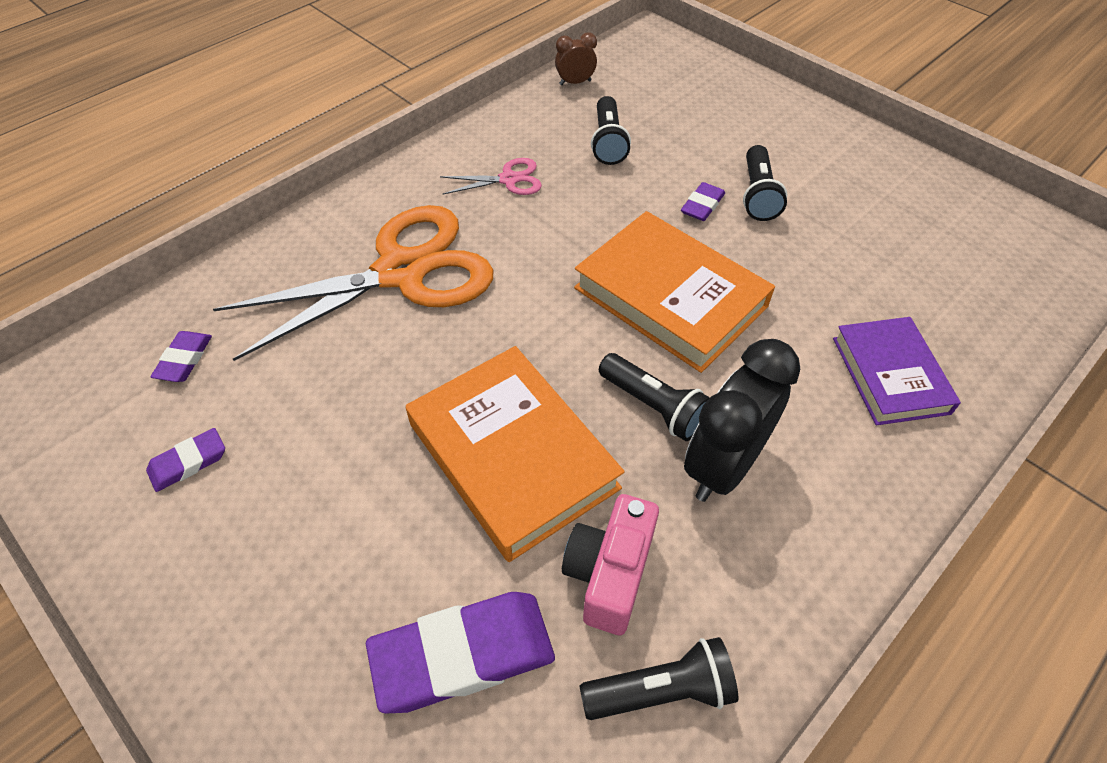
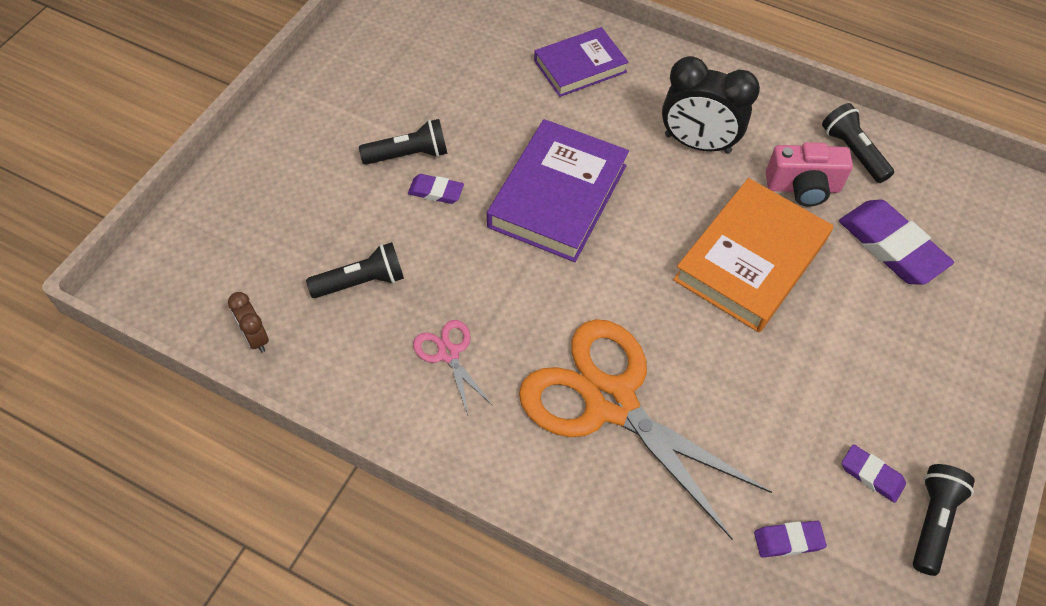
camera: 110 degrees left, 5 degrees up
orange book [574,211,775,373] -> purple book [487,119,629,262]
black flashlight [599,353,710,441] -> black flashlight moved to [913,464,975,576]

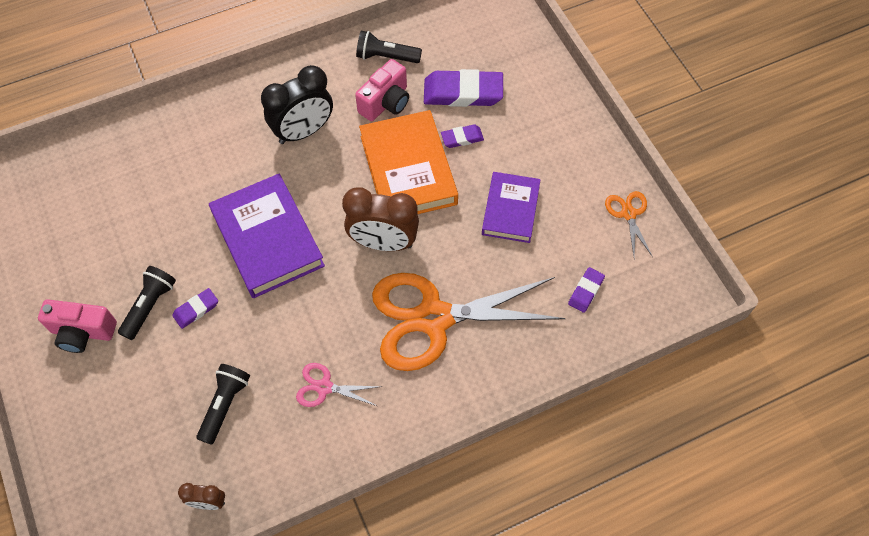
camera: 50 degrees left, 5 degrees up
purple book [534,27,629,97] -> purple book moved to [482,172,541,243]
purple eraser [842,444,906,503] -> purple eraser moved to [441,124,484,148]
black flashlight [913,464,975,576] -> orange scissors [605,191,653,257]
none -> pink camera [38,299,117,353]
none -> brown clock [342,187,419,251]

